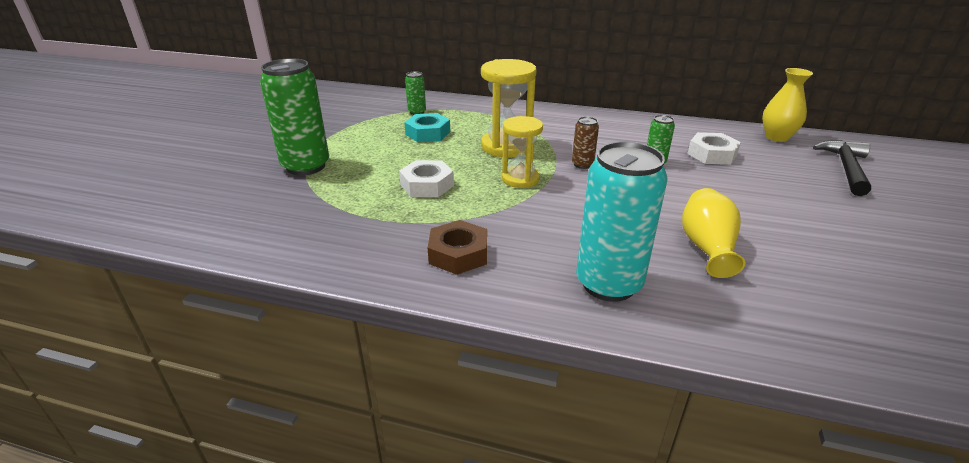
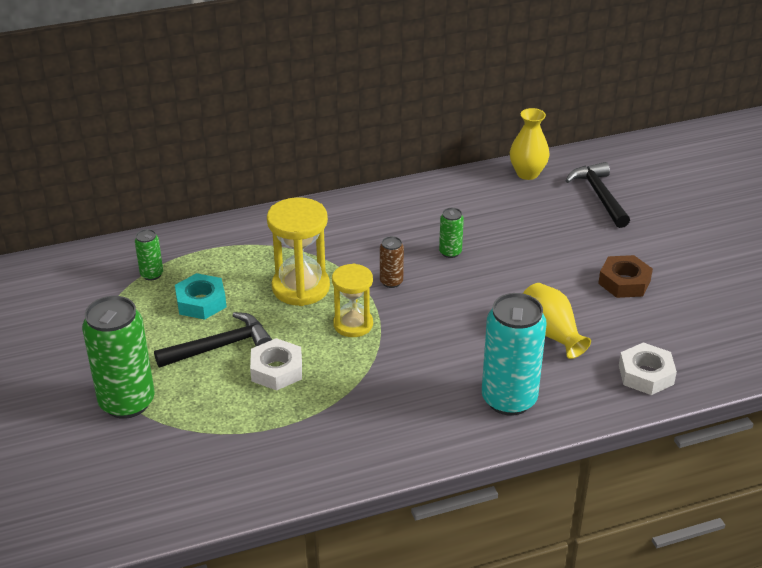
camera: 35 degrees left, 5 degrees up
brown nut [428,220,487,275] -> brown nut moved to [598,255,653,298]
white nut [687,132,741,165] -> white nut moved to [619,342,677,395]
none -> black hammer [154,312,272,368]

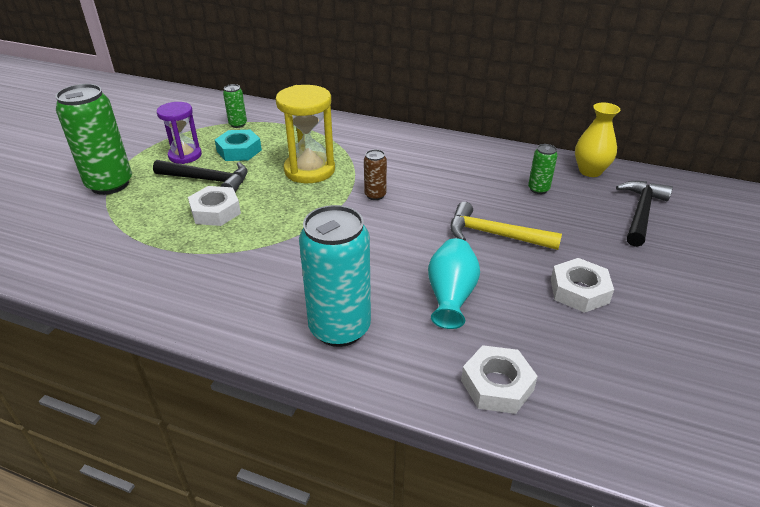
camera: 40 degrees right, 0 degrees up
yellow hourglass [332,264,373,337] -> none
green can [439,208,464,258] -> green can moved to [528,144,558,194]
yellow vase [523,283,591,359] -> turquoise vase [428,238,480,329]
brown nut [598,255,653,298] -> white nut [551,258,614,313]
none -> purple hourglass [157,102,202,164]
none -> yellow hammer [450,202,562,250]

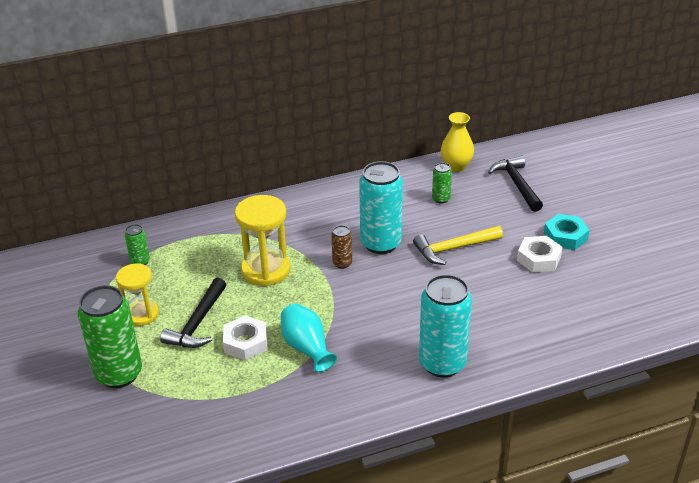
camera: 40 degrees left, 0 degrees up
black hammer [153,160,247,192] -> black hammer turned 135 degrees clockwise [160,278,226,348]
purple hourglass [157,102,202,164] -> yellow hourglass [116,263,159,326]
turquoise nut [215,130,262,161] -> turquoise nut moved to [544,214,589,250]
turquoise vase [428,238,480,329] -> turquoise vase moved to [281,304,337,372]
white nut [461,345,538,414] -> none
none -> turquoise can [359,161,403,254]

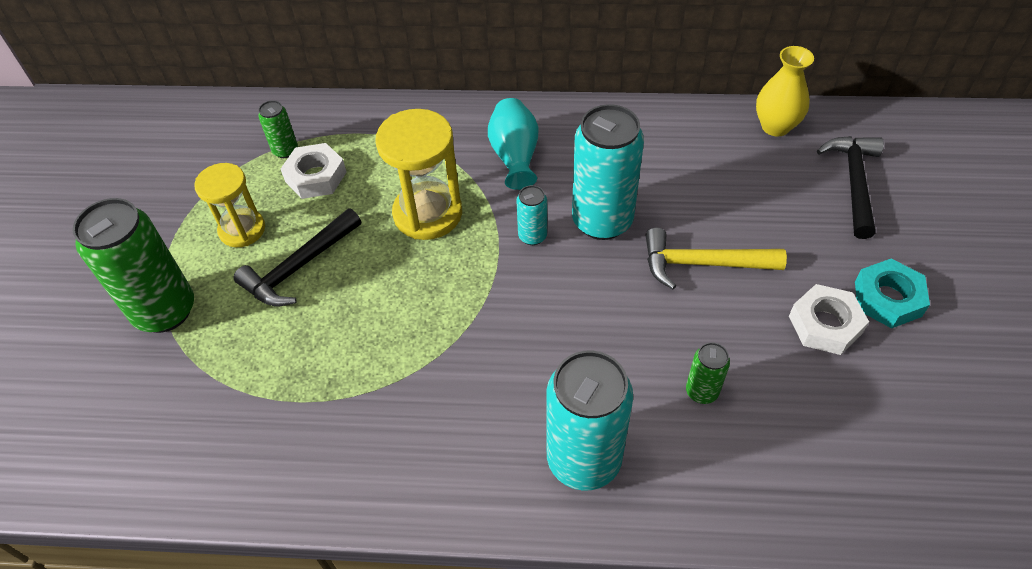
camera: 25 degrees right, 15 degrees up
white nut [223,316,267,360] -> white nut moved to [281,143,346,199]
turquoise vase [281,304,337,372] -> turquoise vase moved to [488,98,539,190]
brown can [331,225,352,269] -> turquoise can [516,185,547,245]
green can [432,163,452,203] -> green can moved to [686,342,730,404]

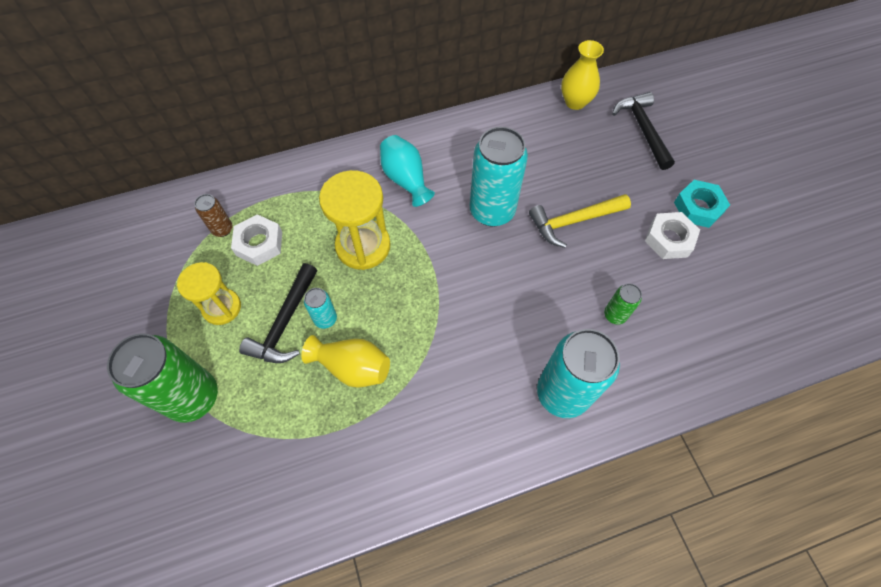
camera: 25 degrees left, 10 degrees up
green can [258,100,298,158] -> brown can [194,194,233,237]
turquoise can [516,185,547,245] -> turquoise can moved to [304,288,337,329]
none -> yellow vase [301,335,390,388]

